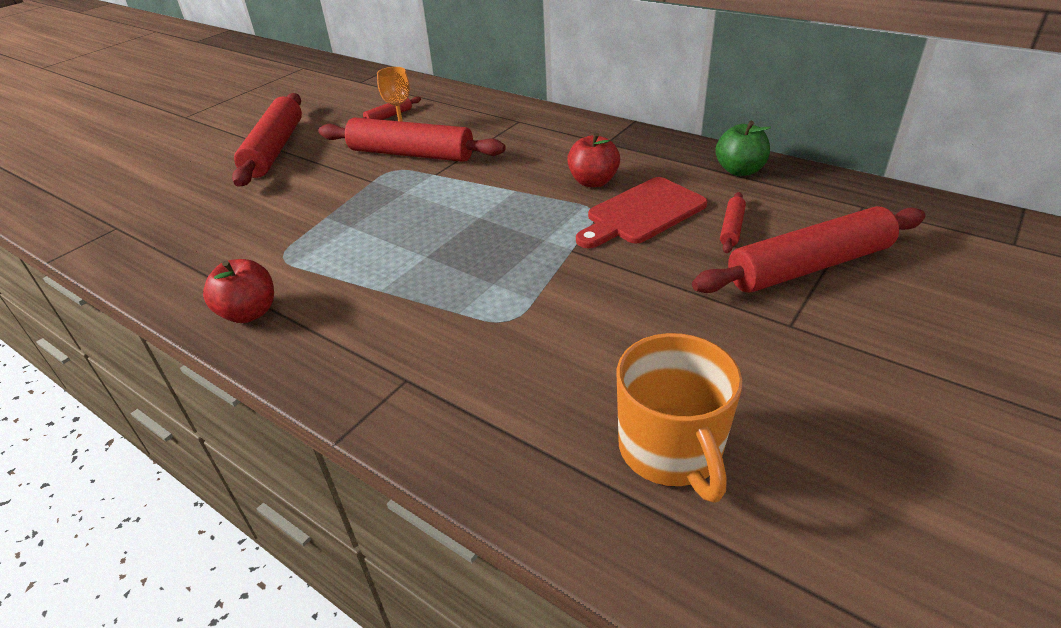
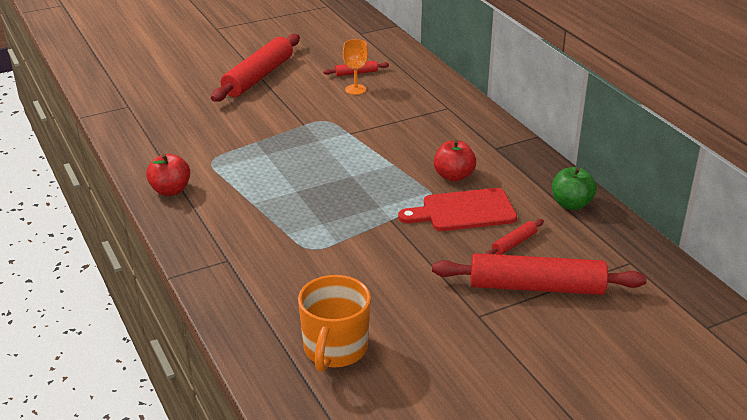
camera: 25 degrees right, 5 degrees down
red rolling pin [318,118,506,162] -> none

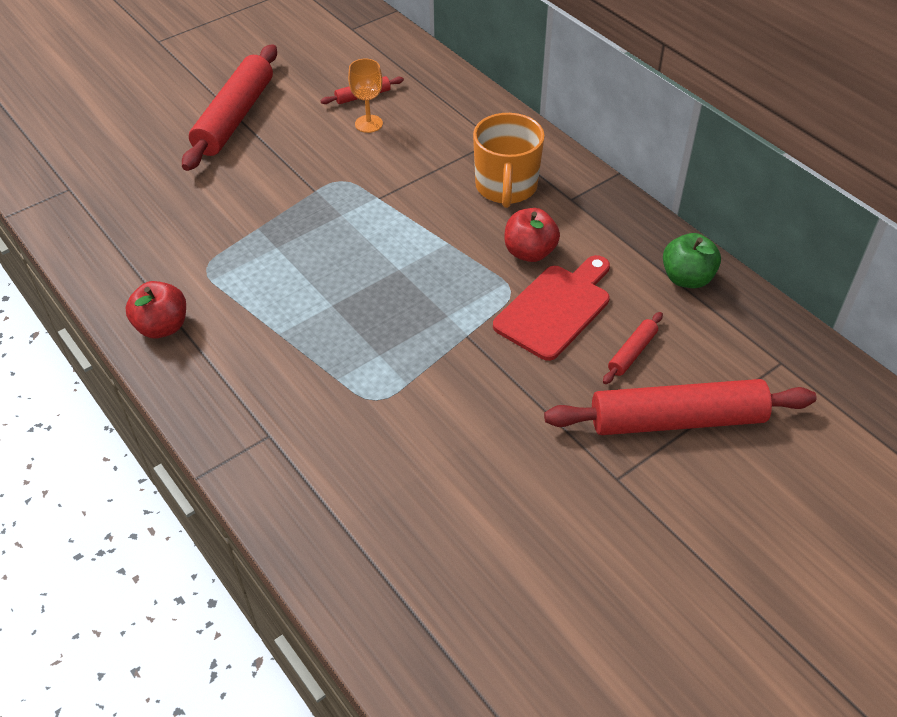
camera: 10 degrees left, 15 degrees up
orange mug [298,275,371,372] -> orange mug moved to [473,113,545,208]
red cutting board [398,188,517,231] -> red cutting board turned 150 degrees clockwise [493,255,610,361]

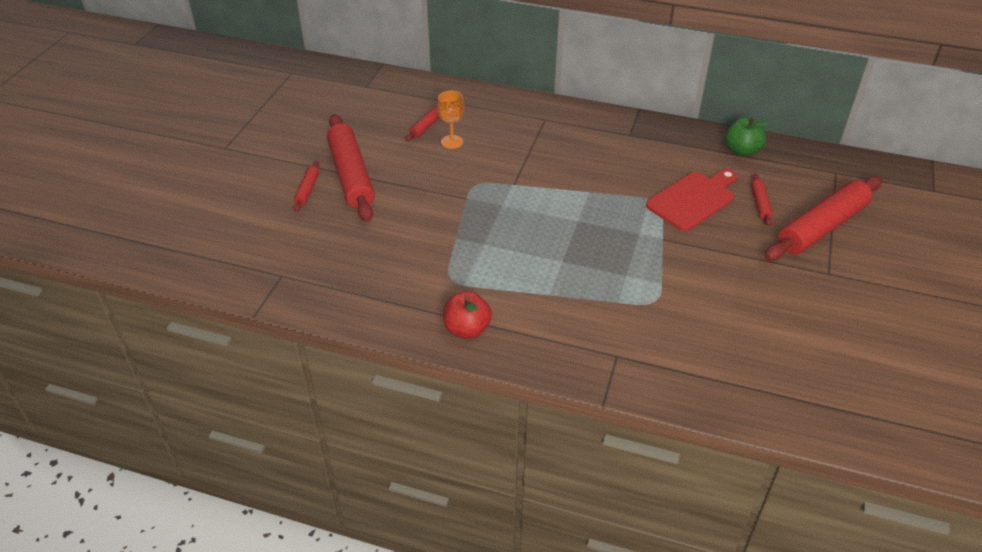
camera: 35 degrees left, 5 degrees down
orange mug [473,113,545,208] -> none
red cutting board [493,255,610,361] -> red cutting board turned 45 degrees clockwise [646,169,737,231]
red apple [504,208,560,262] -> none
none -> red rolling pin [294,161,319,212]

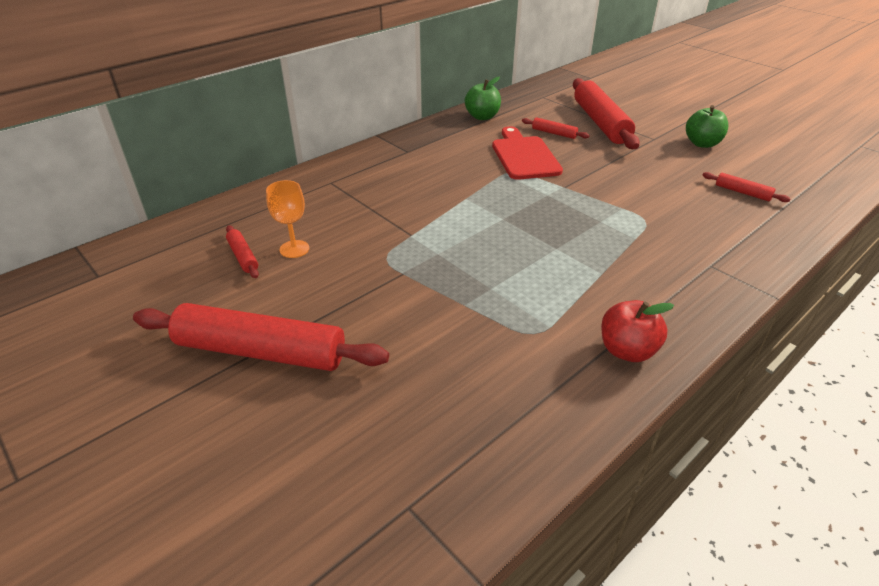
camera: 60 degrees left, 5 degrees down
red rolling pin [294,161,319,212] -> red rolling pin moved to [702,172,790,202]
none -> green apple [686,105,728,148]

